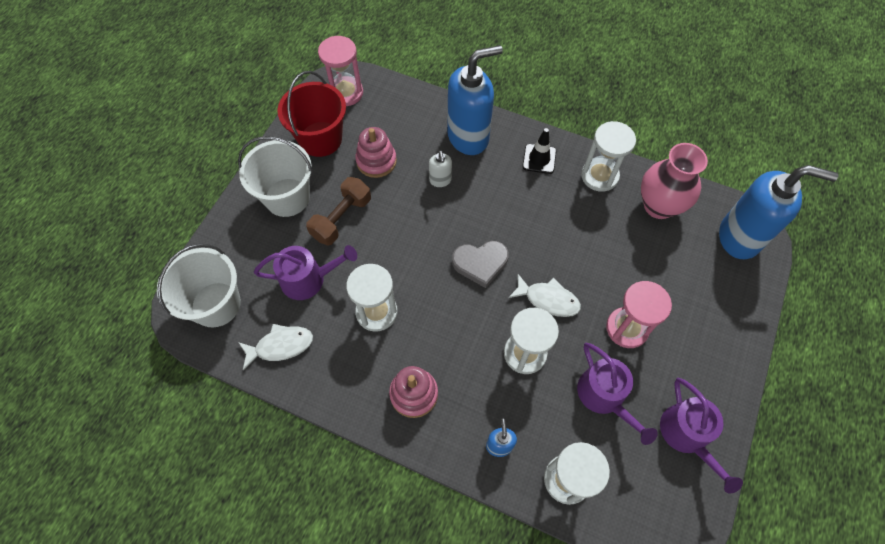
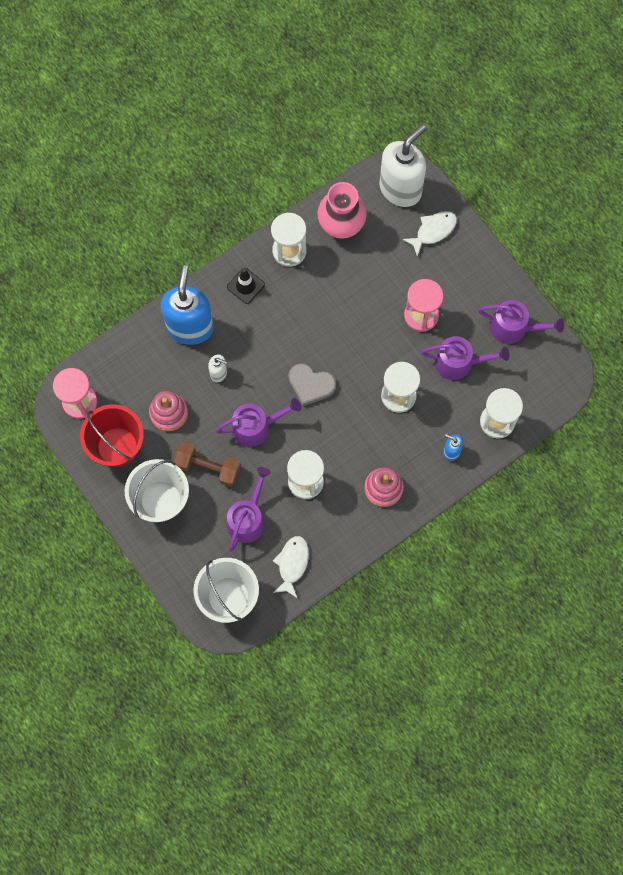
camera: 60 degrees left, 10 degrees up
brown dumbbell [306,177,371,246] -> brown dumbbell turned 45 degrees counterclockwise [173,442,241,487]
grey heart [452,241,509,288] -> grey heart turned 90 degrees clockwise [288,363,336,406]
white fish [508,274,581,317] -> white fish moved to [403,211,457,257]
blue soap dispenser [719,165,839,259] -> white soap dispenser [379,124,426,207]
none -> purple watering can [215,398,301,447]

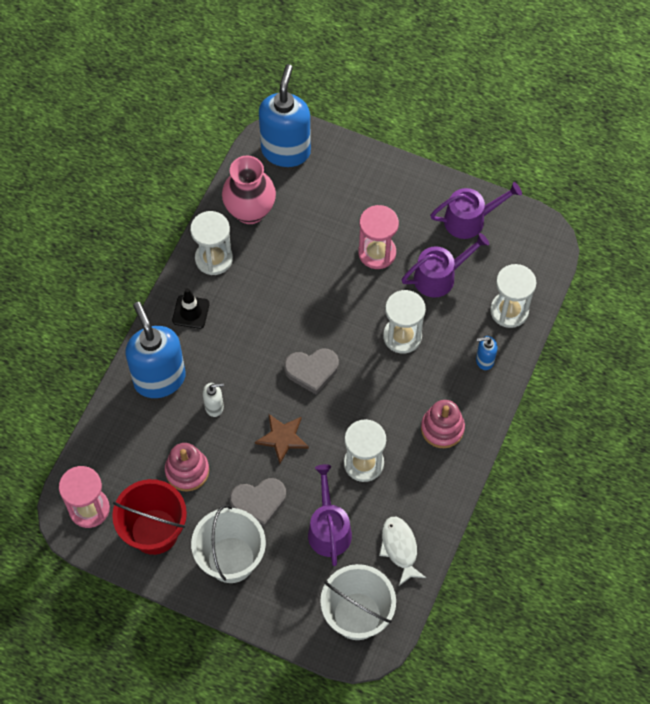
camera: 30 degrees left, 10 degrees down
brown dumbbell [173,442,241,487] -> grey heart [230,478,286,527]
purple watering can [215,398,301,447] -> brown star [255,414,309,464]
white soap dispenser [379,124,426,207] -> blue soap dispenser [259,64,311,167]
white fish [403,211,457,257] -> none

